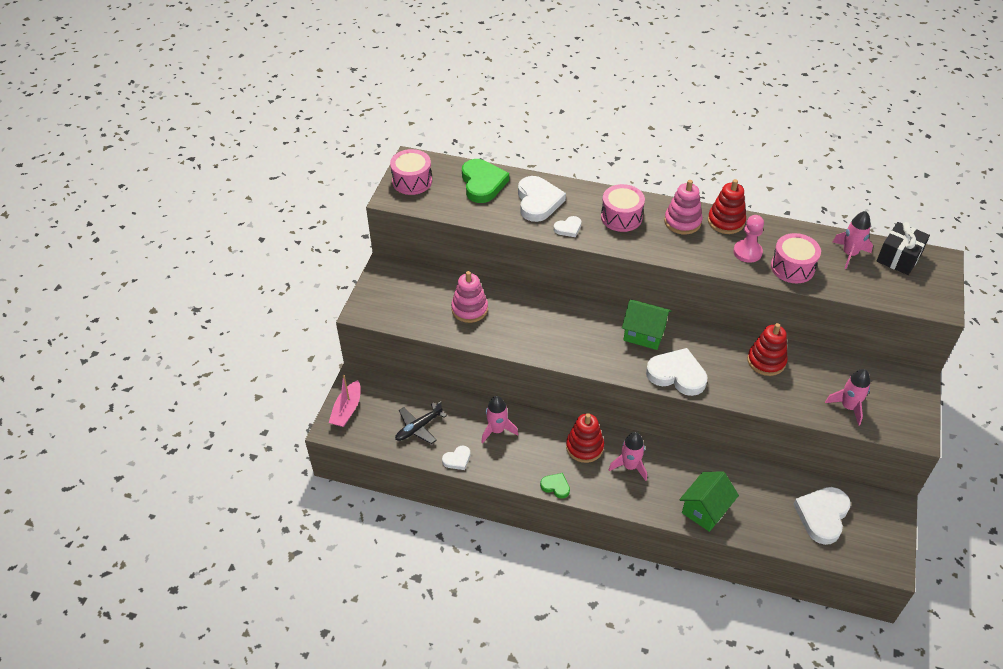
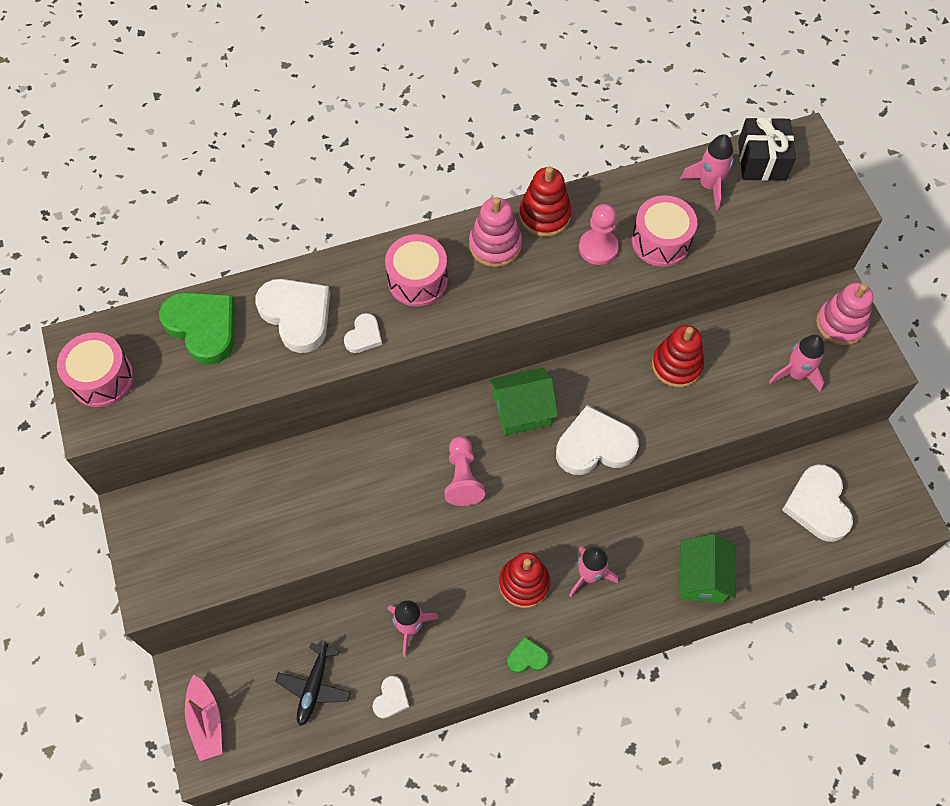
camera: 35 degrees left, 15 degrees up
pink stacking toy [451,271,488,323] -> pink stacking toy moved to [816,283,873,345]
none -> pink pawn [444,437,485,506]

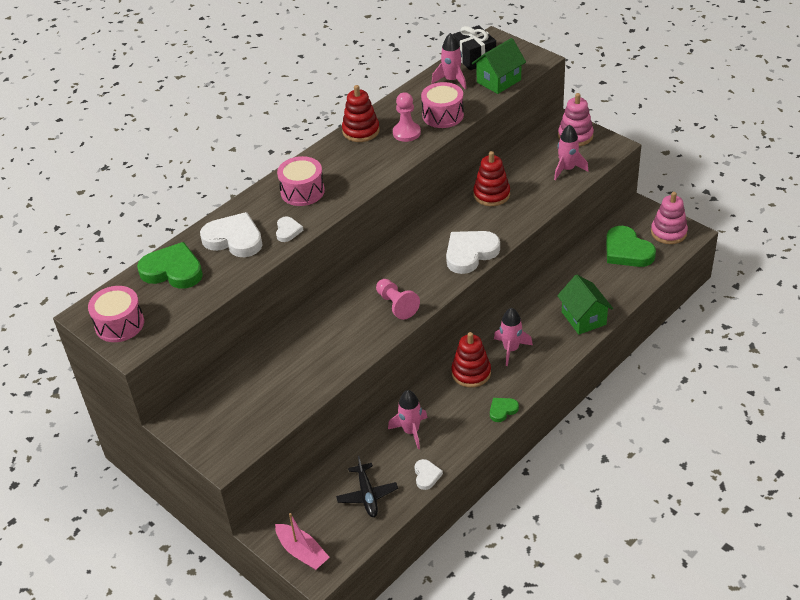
camera: 25 degrees left, 20 degrees down
pink stacking toy [469,197,522,267] -> pink stacking toy moved to [651,192,688,244]
green house [490,368,558,435] -> green house moved to [472,38,526,94]
white heart [782,464,853,542] -> green heart [606,226,656,267]

